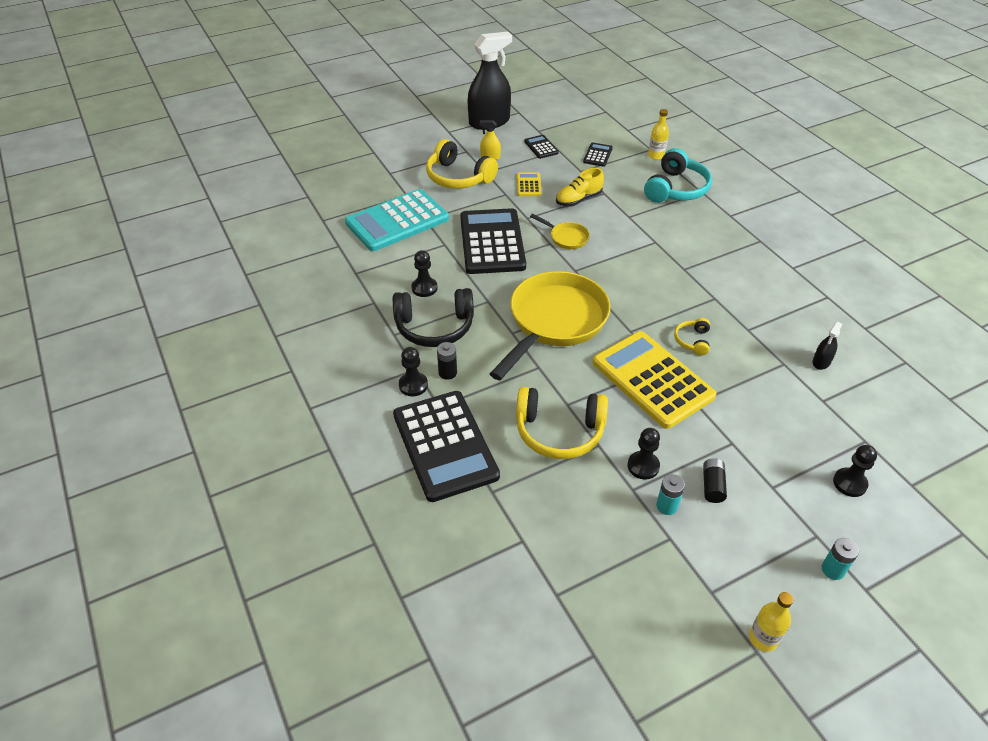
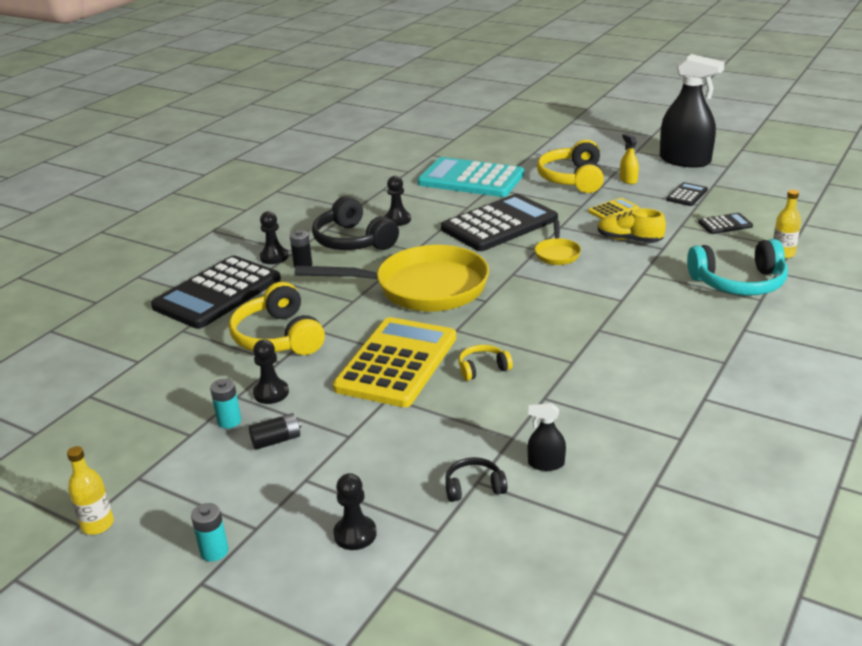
camera: 60 degrees right, 15 degrees down
none -> black headphones [445,457,507,502]

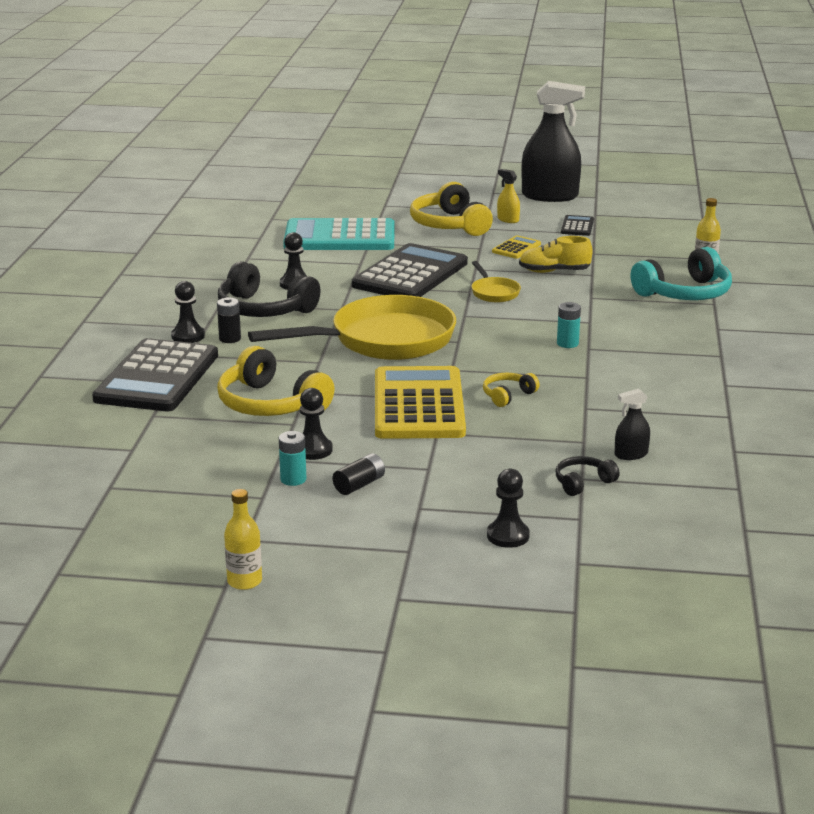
camera: 25 degrees left, 5 degrees down
turquoise battery [191,503,229,562] -> turquoise battery moved to [557,302,581,348]
black calculator [698,213,753,234] -> none

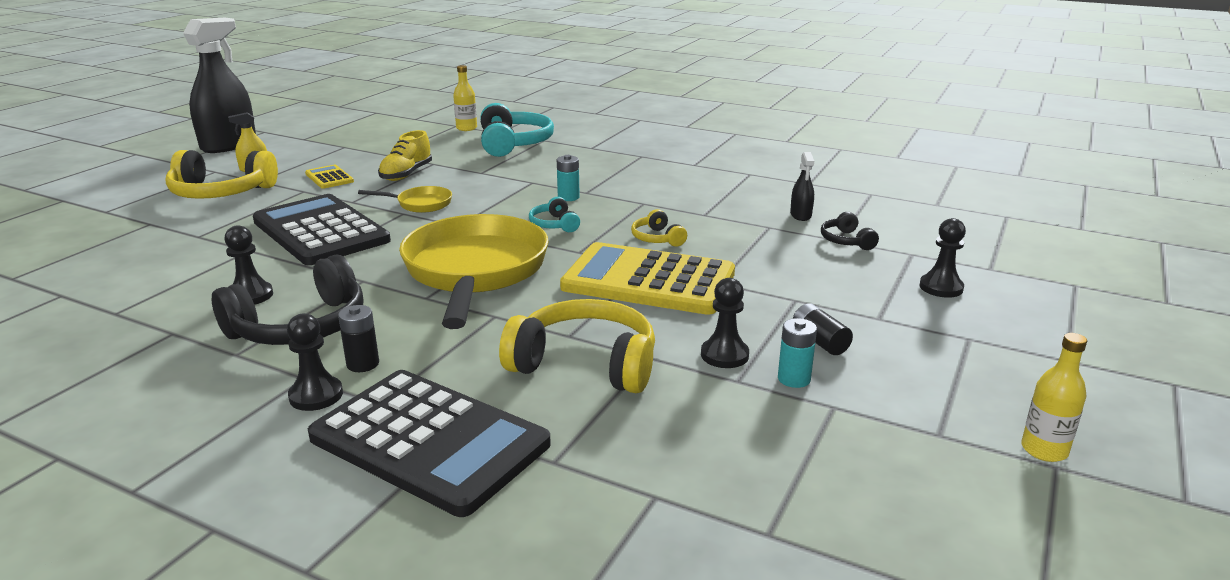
camera: 70 degrees left, 0 degrees up
yellow headphones [217,346,335,416] -> yellow headphones turned 135 degrees counterclockwise [499,299,655,393]
turquoise calculator [283,218,395,250] -> none
black calculator [561,215,594,236] -> none
none -> turquoise headphones [529,197,580,232]

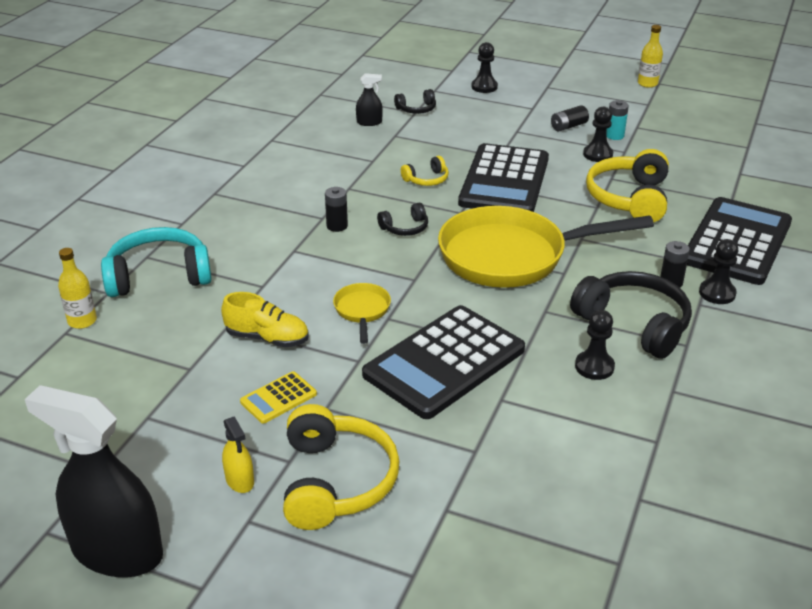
camera: 95 degrees left, 10 degrees up
turquoise headphones [529,197,580,232] -> black headphones [377,203,428,236]
turquoise battery [557,155,580,201] -> black battery [325,187,348,232]
yellow calculator [560,242,735,315] -> black calculator [458,143,549,212]

